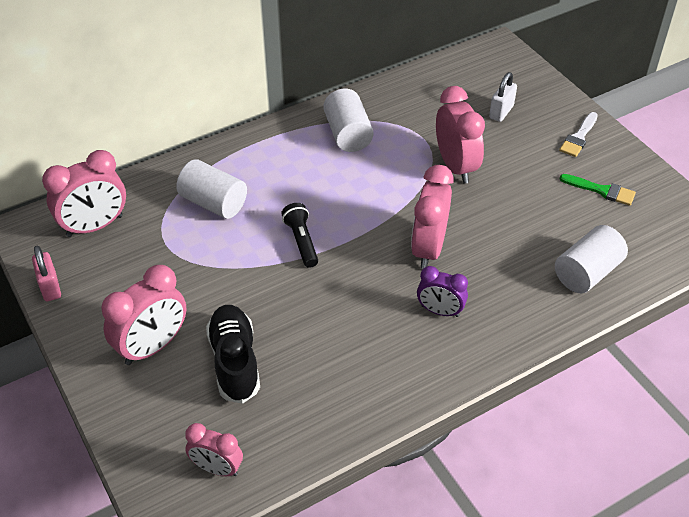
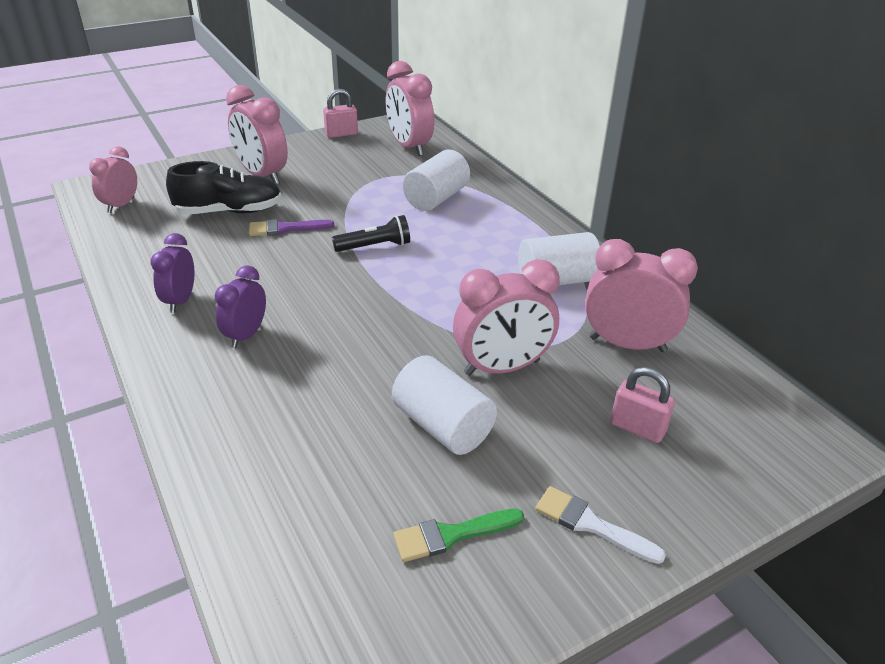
camera: 90 degrees right, 10 degrees down
pink clock [411,165,454,269] -> pink clock moved to [585,239,698,352]
white padlock [489,72,517,122] -> pink padlock [610,367,675,443]
white cylinder [555,225,628,293] -> white cylinder moved to [392,355,497,455]
green brush [560,174,636,206] -> green brush turned 45 degrees clockwise [393,508,524,562]
none -> purple clock [150,233,194,313]
none -> purple brush [249,219,334,236]

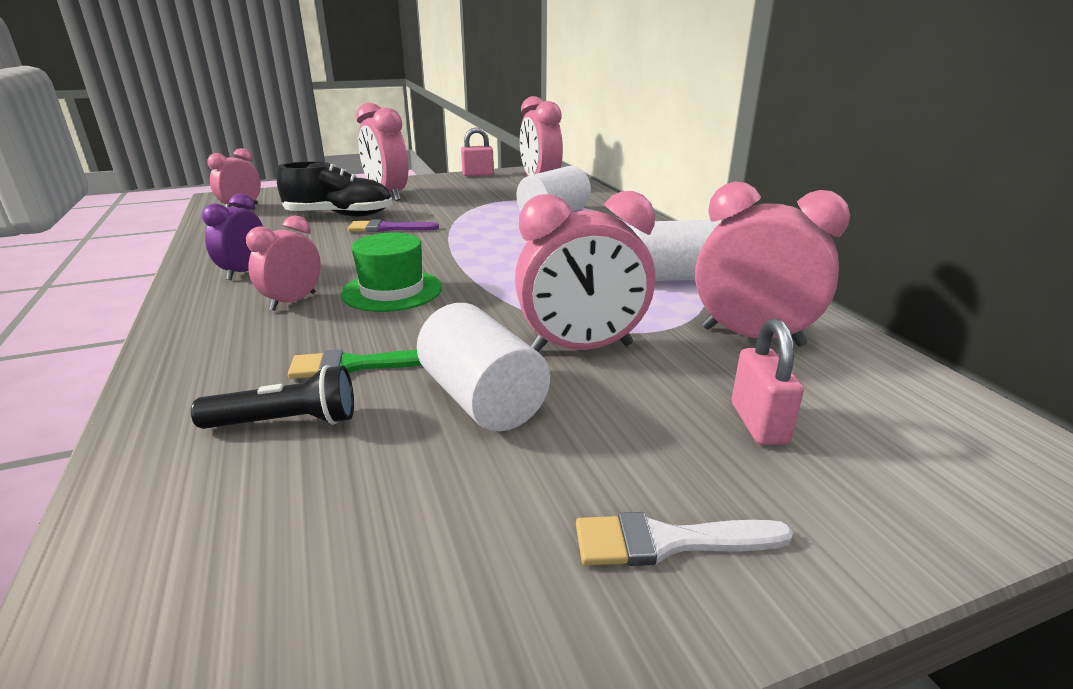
camera: 10 degrees right, 10 degrees down
purple clock [215,266,266,348] -> pink clock [246,215,321,311]
black flashlight [332,215,410,252] -> black flashlight moved to [191,365,354,429]
green brush [393,508,524,562] -> green brush moved to [288,350,422,379]
white brush [535,486,666,564] -> white brush turned 45 degrees counterclockwise [576,512,793,566]
pink padlock [610,367,675,443] -> pink padlock turned 45 degrees clockwise [732,318,804,446]
none -> green hat [341,232,442,312]

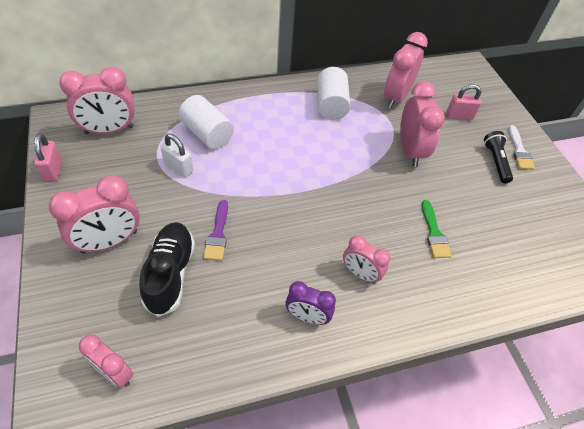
camera: 90 degrees left, 25 degrees up
black flashlight [191,365,354,429] -> black flashlight moved to [484,131,513,183]
green hat [341,232,442,312] -> none
white cylinder [417,303,550,432] -> none
none -> white padlock [160,134,193,177]

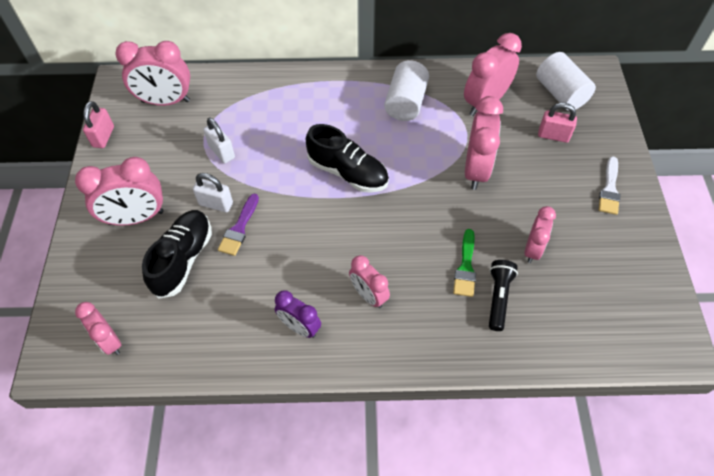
camera: 20 degrees right, 5 degrees up
white cylinder [179,95,234,149] -> white cylinder moved to [536,52,596,111]
black flashlight [484,131,513,183] -> black flashlight moved to [489,260,518,331]
none -> white padlock [193,173,233,212]
none -> black shoe [306,124,389,193]
none -> pink clock [524,206,556,263]

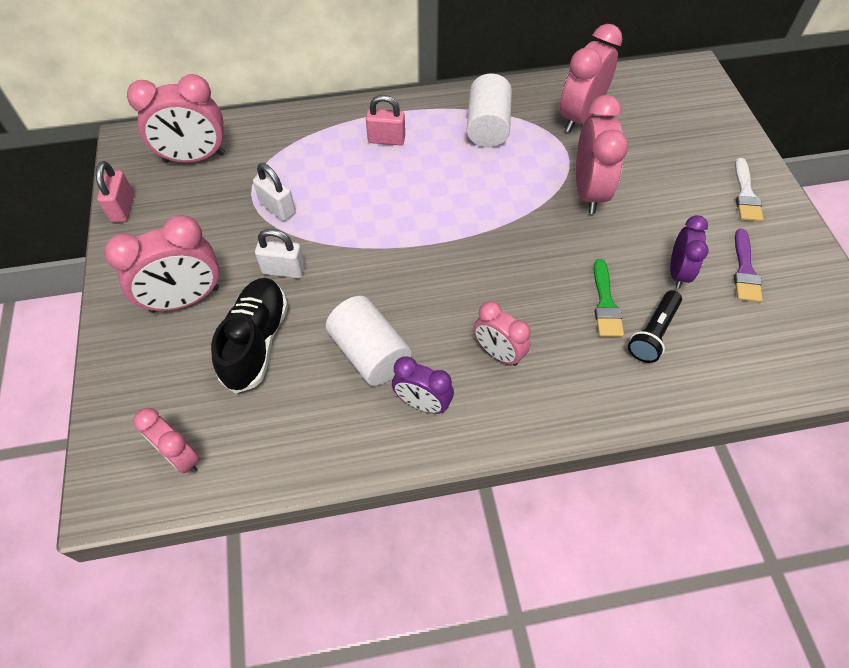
camera: 10 degrees left, 0 degrees up
purple brush [218,194,259,256] -> purple brush moved to [734,229,763,302]
black shoe [306,124,389,193] -> none
black flashlight [489,260,518,331] -> black flashlight turned 150 degrees counterclockwise [628,290,682,363]
pink clock [524,206,556,263] -> purple clock [670,215,708,289]
white cylinder [536,52,596,111] -> white cylinder moved to [326,296,412,386]
pink padlock [538,103,577,143] -> pink padlock moved to [366,95,405,145]

